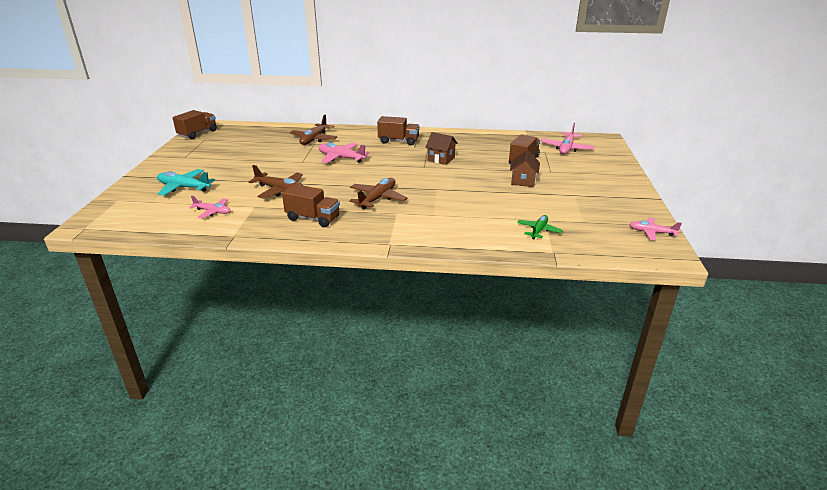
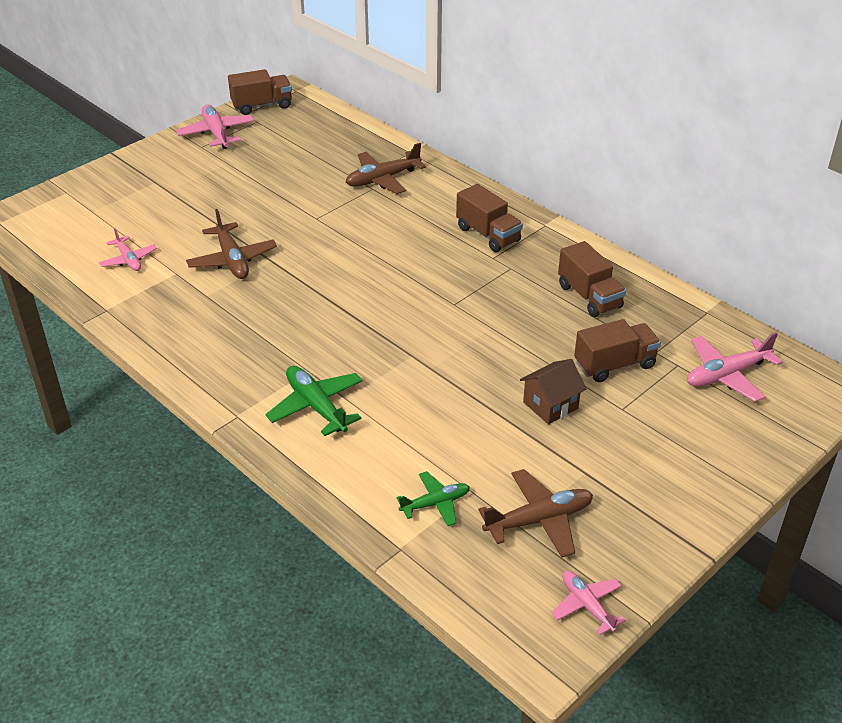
camera: 40 degrees right, 10 degrees up
turquoise plane [157,169,215,196] -> none
brown truck [282,184,340,227] -> brown truck moved to [558,241,626,317]
pink plane [319,143,369,163] -> pink plane moved to [176,105,254,149]
brown plane [349,178,408,210] -> brown plane moved to [478,469,593,558]
brown house [425,132,458,165] -> none
none -> green plane [265,366,363,436]

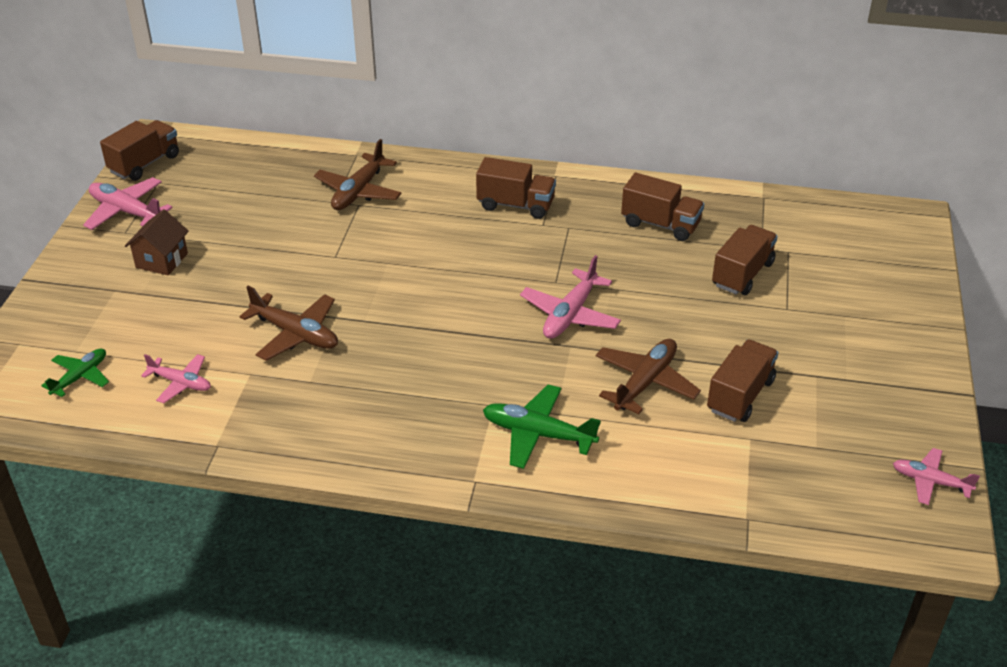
camera: 35 degrees left, 0 degrees up
green plane [397,471,470,526] -> green plane moved to [41,348,109,397]
brown plane [478,469,593,558] -> brown plane moved to [596,339,701,414]
brown house [520,359,586,424] -> brown house moved to [125,209,189,276]
pink plane [687,332,783,402] -> pink plane moved to [520,255,621,339]
none -> brown truck [707,339,778,422]

